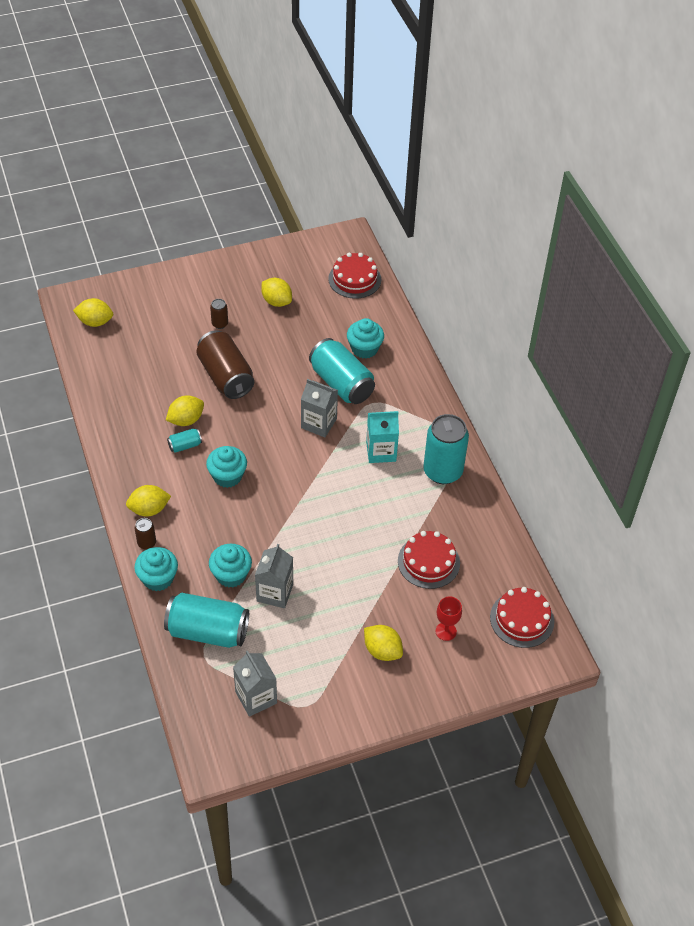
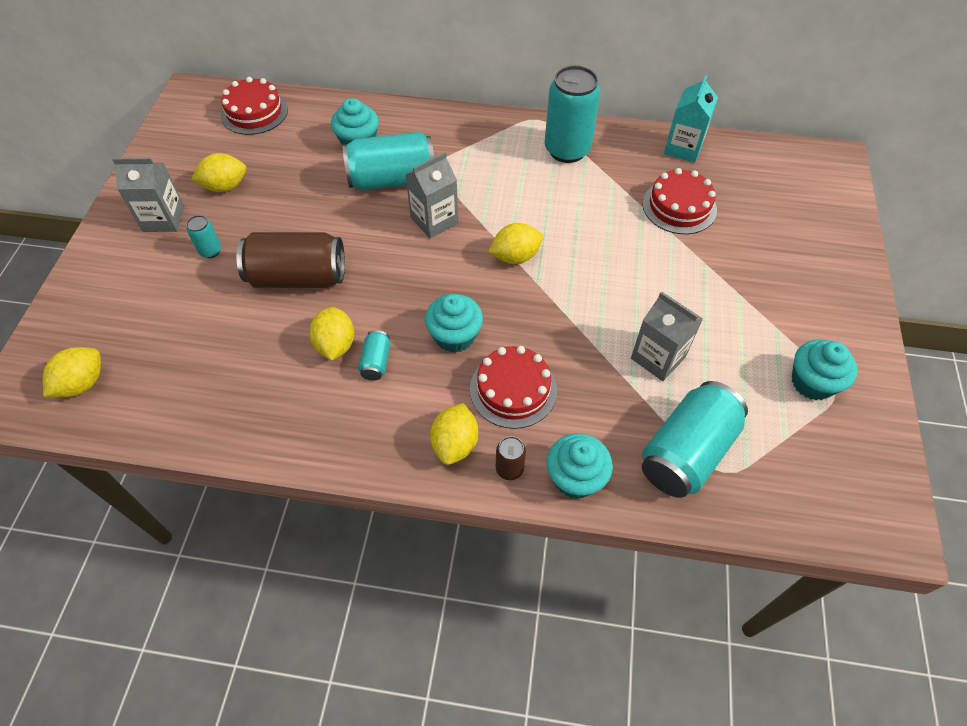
camera: 60 degrees left, 5 degrees up
turquoise cupcake [209,544,252,588] -> turquoise cupcake moved to [792,339,858,400]
brown can [210,299,228,329] -> turquoise can [186,215,221,258]
grey carton [233,650,277,717] -> grey carton moved to [112,158,185,232]
yellow lemon [364,625,403,661] -> yellow lemon moved to [488,223,543,264]
turquoise carton [366,411,399,463] -> turquoise carton moved to [664,76,718,163]
red goblet [436,597,462,641] -> none
red cake [490,587,554,648] -> red cake moved to [470,346,557,429]

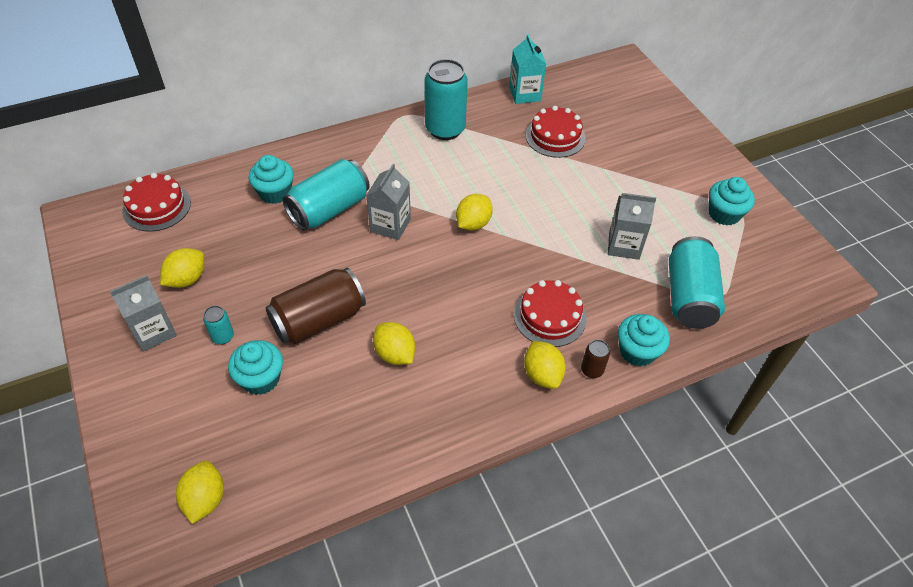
camera: 35 degrees left, 5 degrees down
turquoise can [358,330,390,381] -> none
turquoise cupcake [425,294,483,353] -> turquoise cupcake moved to [228,340,283,395]

